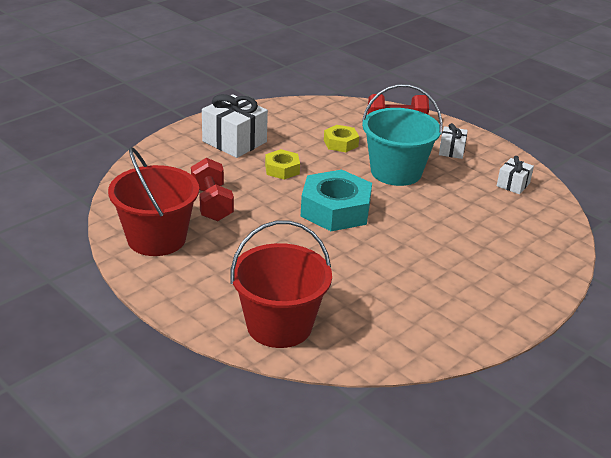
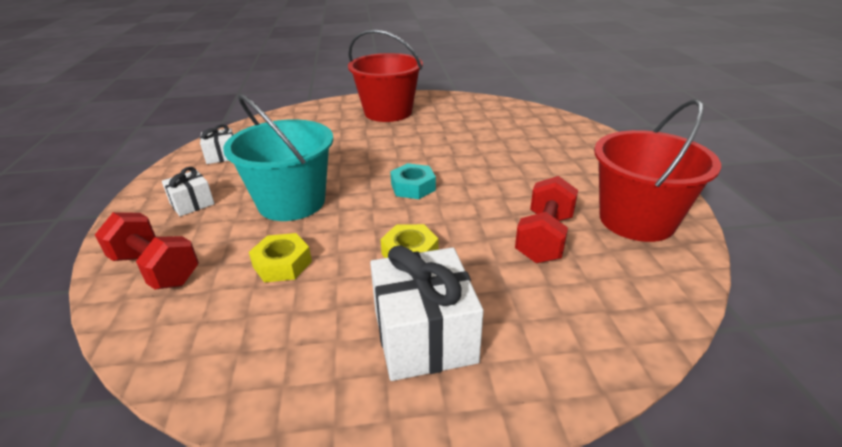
camera: 140 degrees left, 0 degrees up
red bucket [230,220,332,348] -> red bucket moved to [348,30,423,122]
turquoise nut [300,170,372,231] -> turquoise nut [390,163,436,199], size x0.53

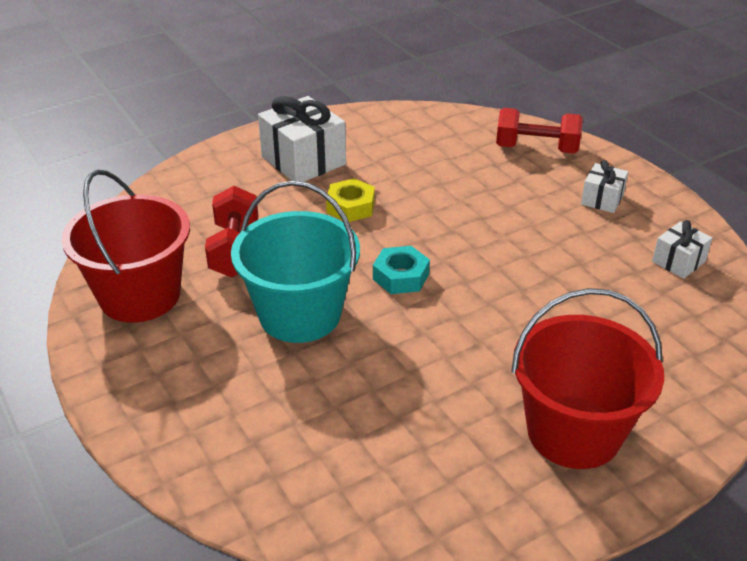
camera: 155 degrees right, 5 degrees up
turquoise bucket [223,94,333,221] -> turquoise bucket moved to [231,181,360,343]
yellow nut [249,233,312,283] -> none

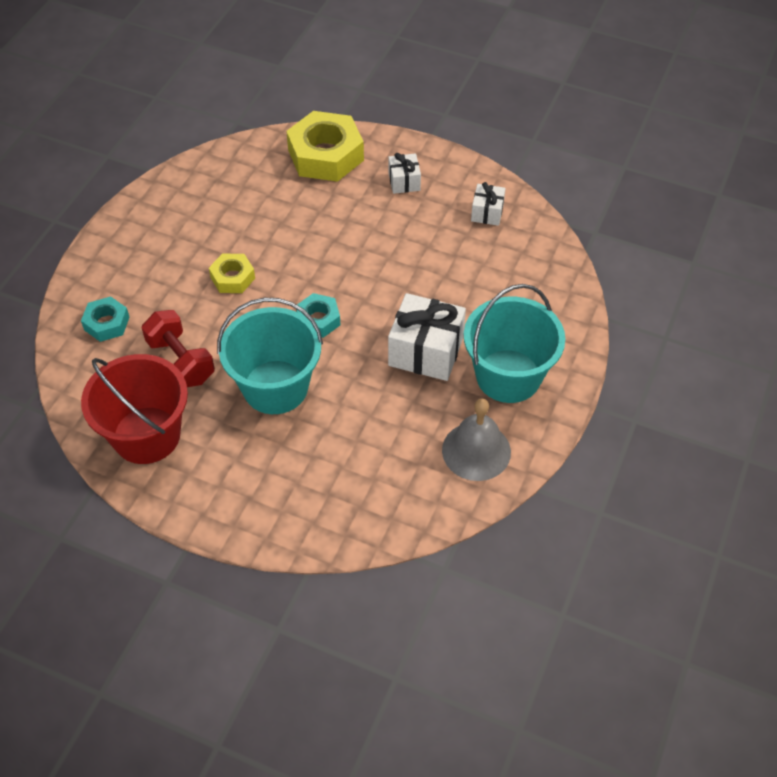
camera: 35 degrees left, 15 degrees up
white gift [258,96,346,182] -> white gift moved to [388,293,466,381]
red dumbbell [496,108,583,153] -> yellow nut [286,111,364,182]
red bucket [511,288,664,469] -> turquoise bucket [464,284,565,403]
none -> turquoise nut [81,296,130,342]
none -> grey bell [442,398,511,481]

